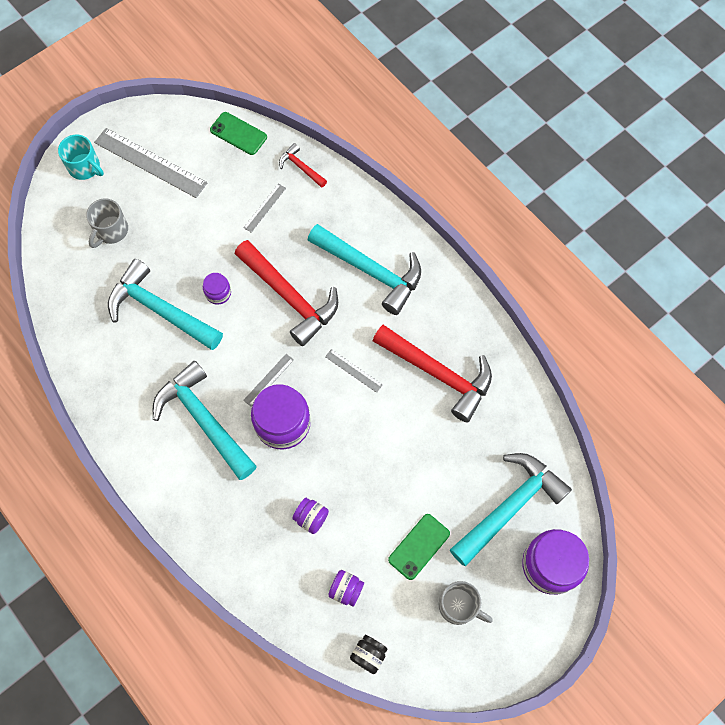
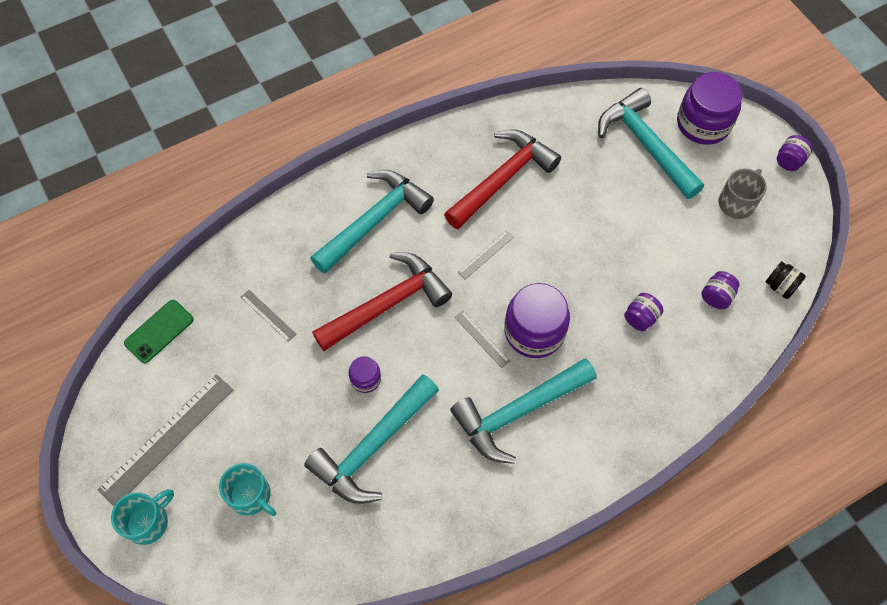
camera: 80 degrees left, 5 degrees down
grey mug [86,198,128,248] -> turquoise mug [219,463,276,516]
red hammer [279,143,327,188] -> none
green phone [388,514,450,580] -> none
none -> purple jar [777,135,813,171]

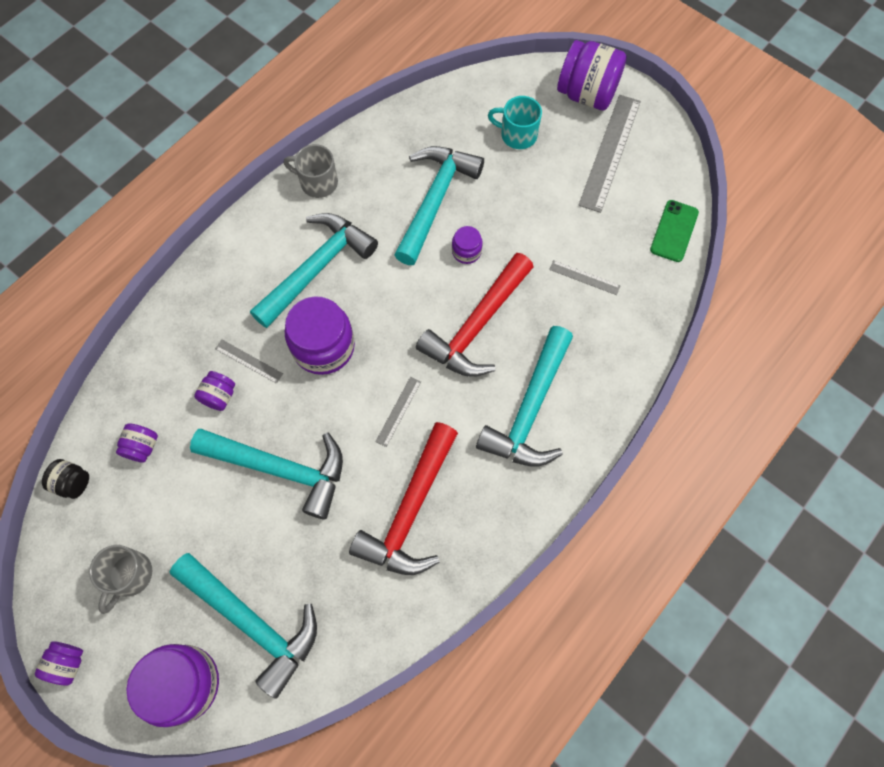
camera: 160 degrees right, 5 degrees up
turquoise mug [111,489,174,545] -> purple jar [557,40,627,110]
grey ruler [454,311,510,368] -> grey ruler moved to [215,340,283,384]
none -> turquoise hammer [190,429,343,519]
none -> grey mug [284,144,338,198]

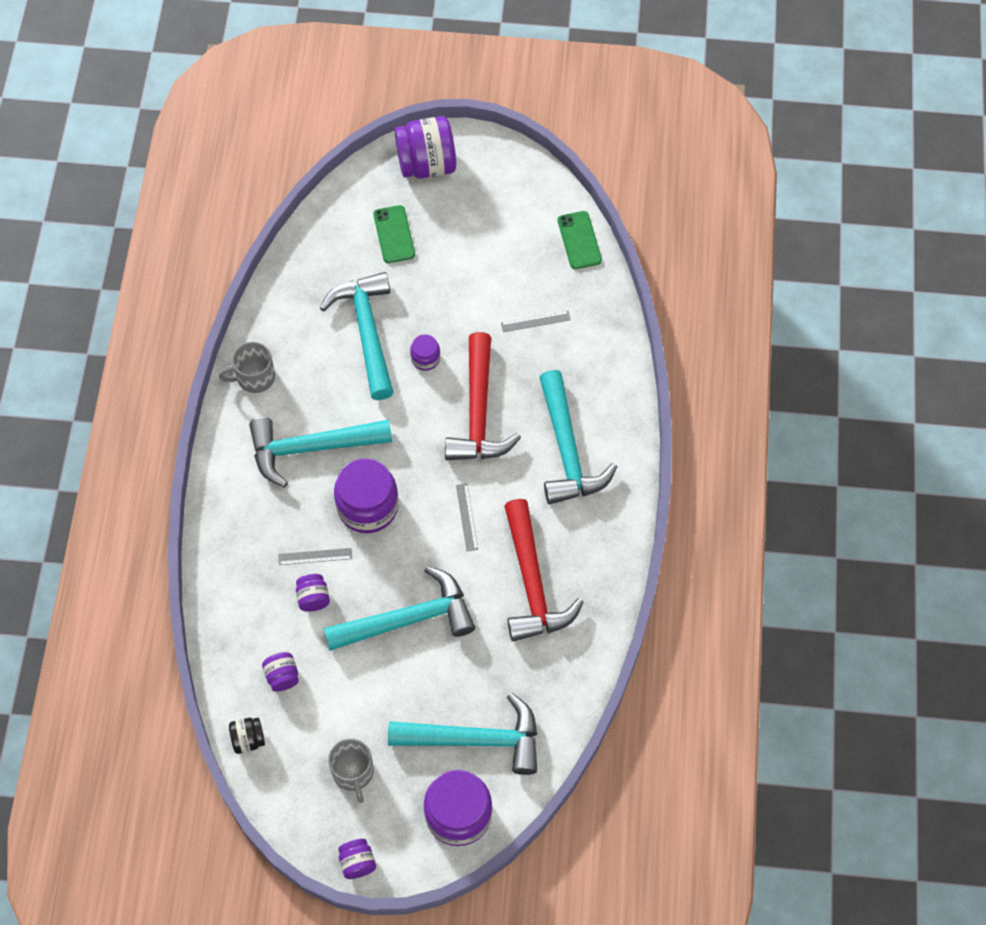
camera: 35 degrees left, 5 degrees down
turquoise hammer [250,213,378,328] -> turquoise hammer turned 105 degrees counterclockwise [249,417,392,487]
turquoise mug [488,96,542,149] -> green phone [373,205,415,263]
grey ruler [578,95,641,213] -> none

